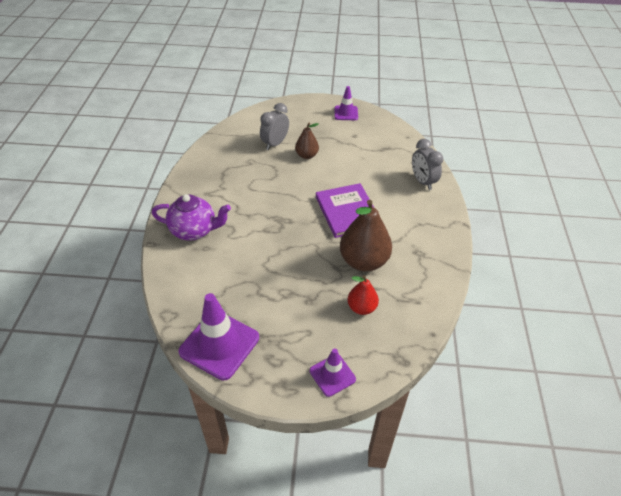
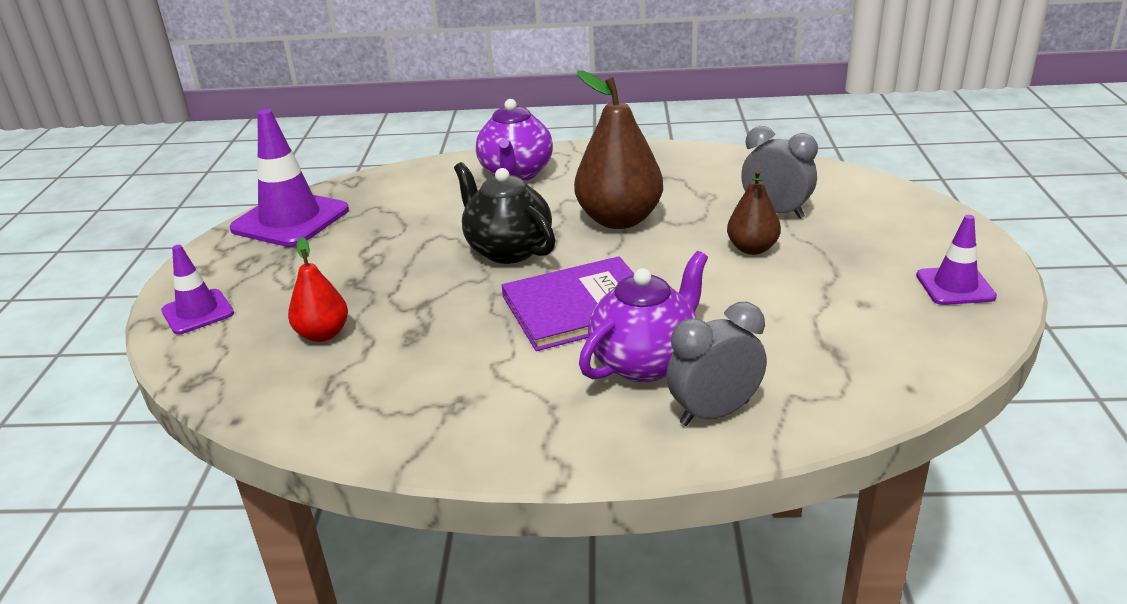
camera: 90 degrees right, 15 degrees down
brown pear [340,200,392,271] -> brown pear moved to [574,70,663,229]
none -> black teapot [454,162,555,264]
none -> purple teapot [579,251,708,382]

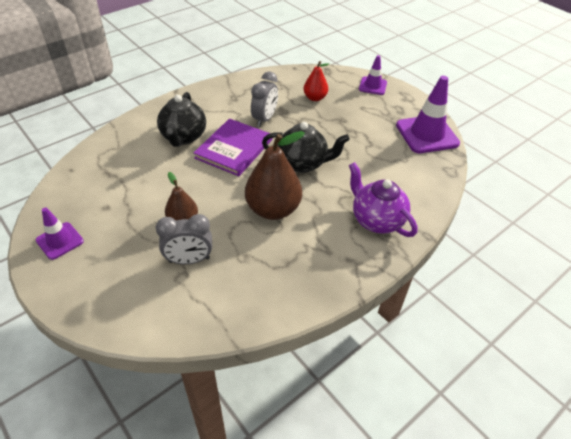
camera: 135 degrees right, 15 degrees up
purple teapot [579,251,708,382] -> black teapot [157,92,206,147]
grey clock [666,302,767,426] -> grey clock moved to [251,72,278,127]

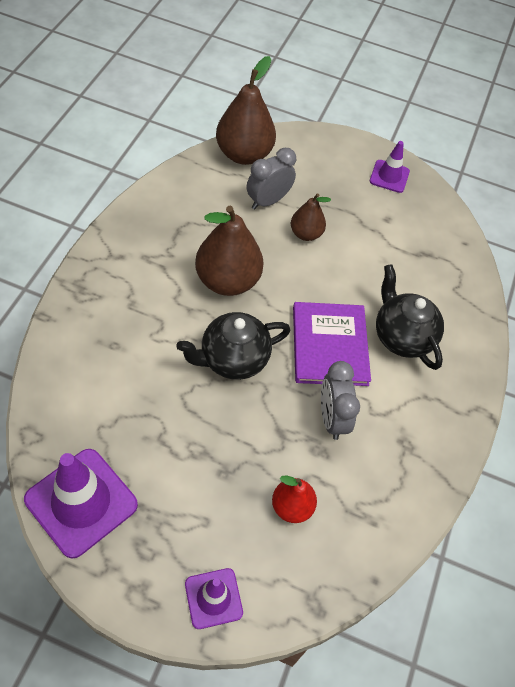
camera: 145 degrees right, 10 degrees up
purple teapot [349,162,417,237] -> none
none -> brown pear [216,56,276,165]

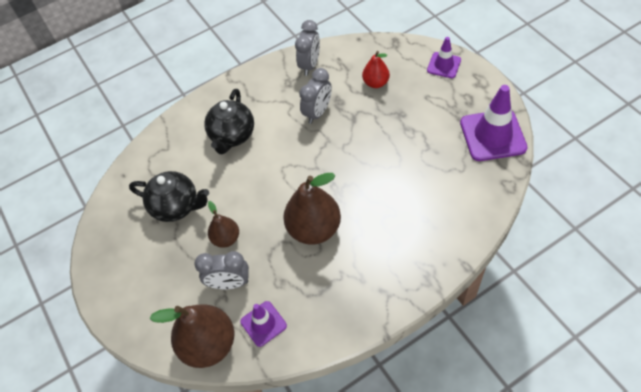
camera: 130 degrees left, 0 degrees up
black teapot [176,312,290,380] -> black teapot moved to [129,171,209,222]
purple book [293,302,371,386] -> none
purple traffic cone [370,141,410,193] -> purple traffic cone moved to [240,301,287,347]
none -> grey clock [295,20,320,76]

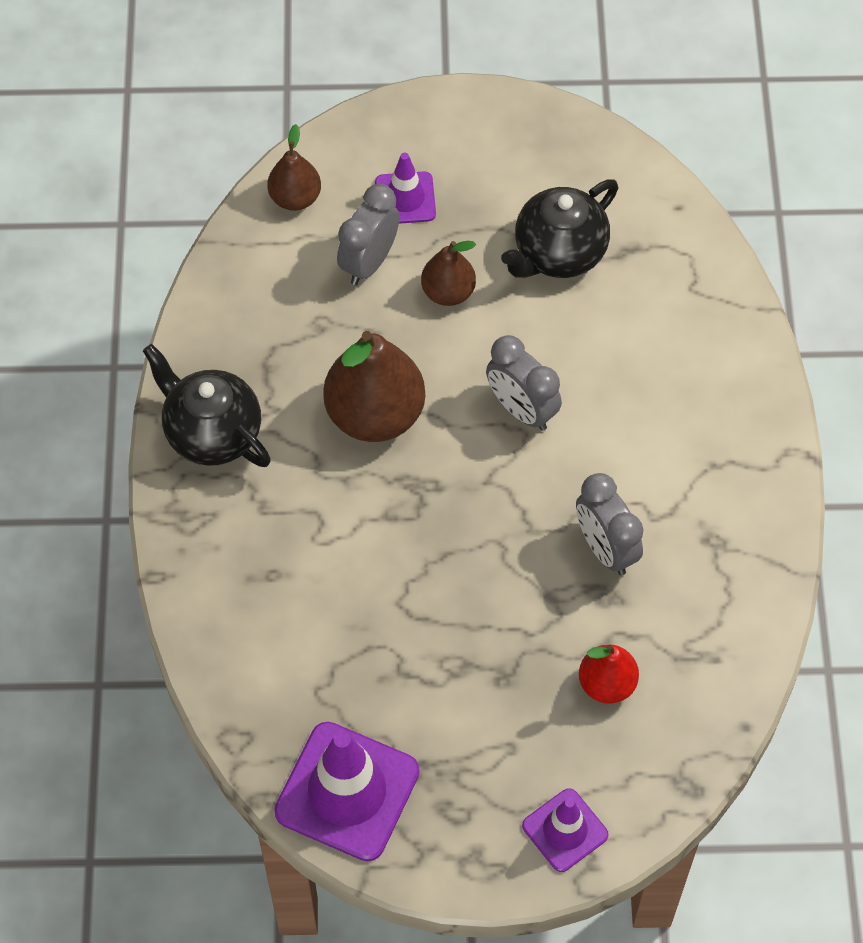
camera: 115 degrees right, 5 degrees up
brown pear [150,305,234,368] -> brown pear [267,124,321,211], size x0.56
black teapot [204,89,254,154] -> black teapot moved to [143,344,271,467]
purple traffic cone [240,301,287,347] -> purple traffic cone moved to [375,153,436,224]
grey clock [295,20,320,76] -> grey clock moved to [486,335,562,431]

